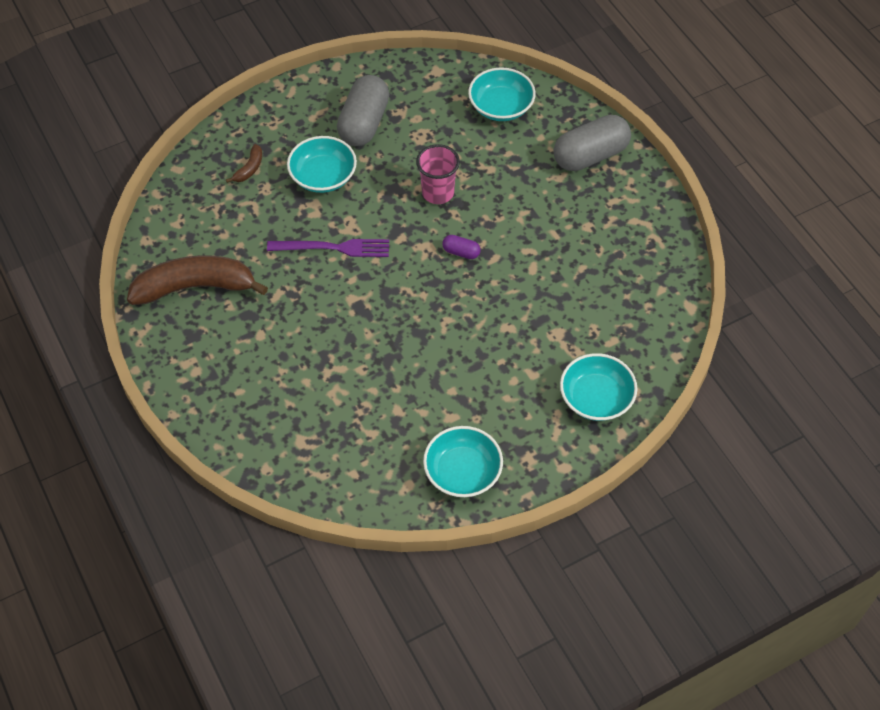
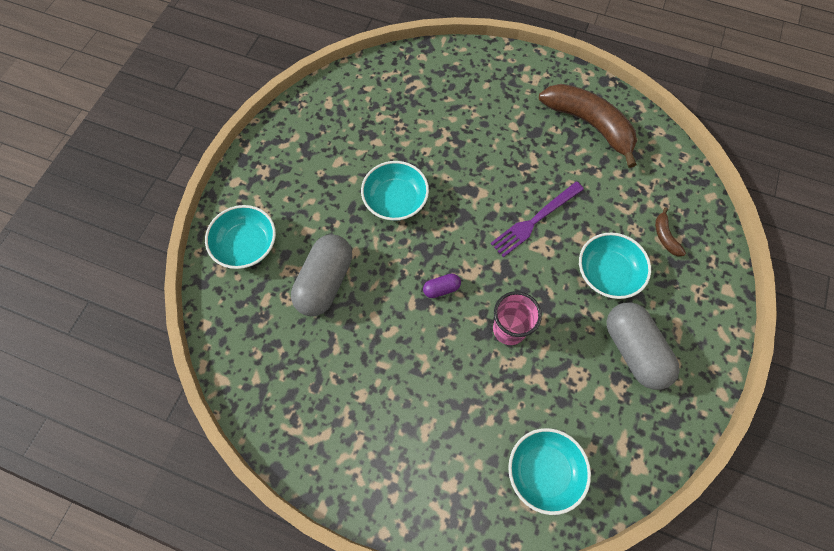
camera: 140 degrees right, 10 degrees up
brown banana [127,255,268,305] -> brown banana turned 90 degrees counterclockwise [539,84,637,168]
turquoise bowl [423,426,503,497] -> turquoise bowl moved to [361,161,429,221]
grey capsule [554,115,631,171] -> grey capsule moved to [291,234,352,316]

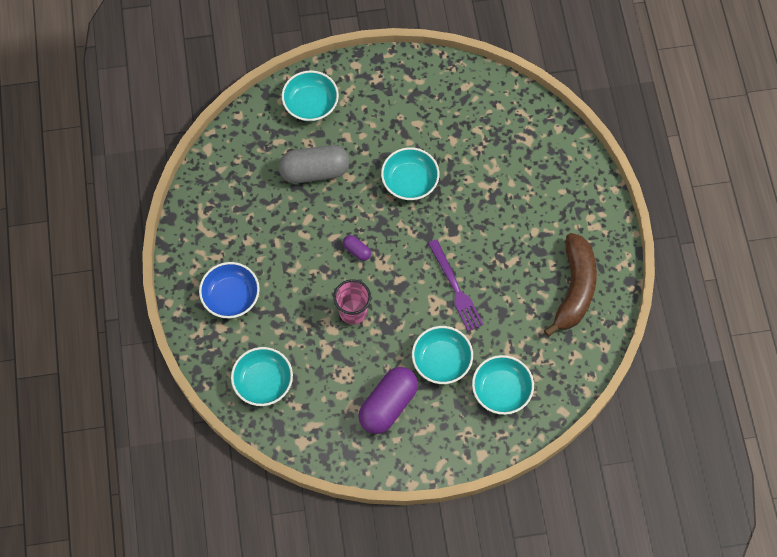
camera: 60 degrees right, 0 degrees up
purple fork [491,182,584,257] -> purple fork turned 135 degrees counterclockwise [428,239,484,331]
grey capsule [607,302,680,390] -> purple capsule [358,367,418,434]
brown banana [655,207,686,256] -> turquoise bowl [472,355,534,415]
none -> blue bowl [199,262,260,318]

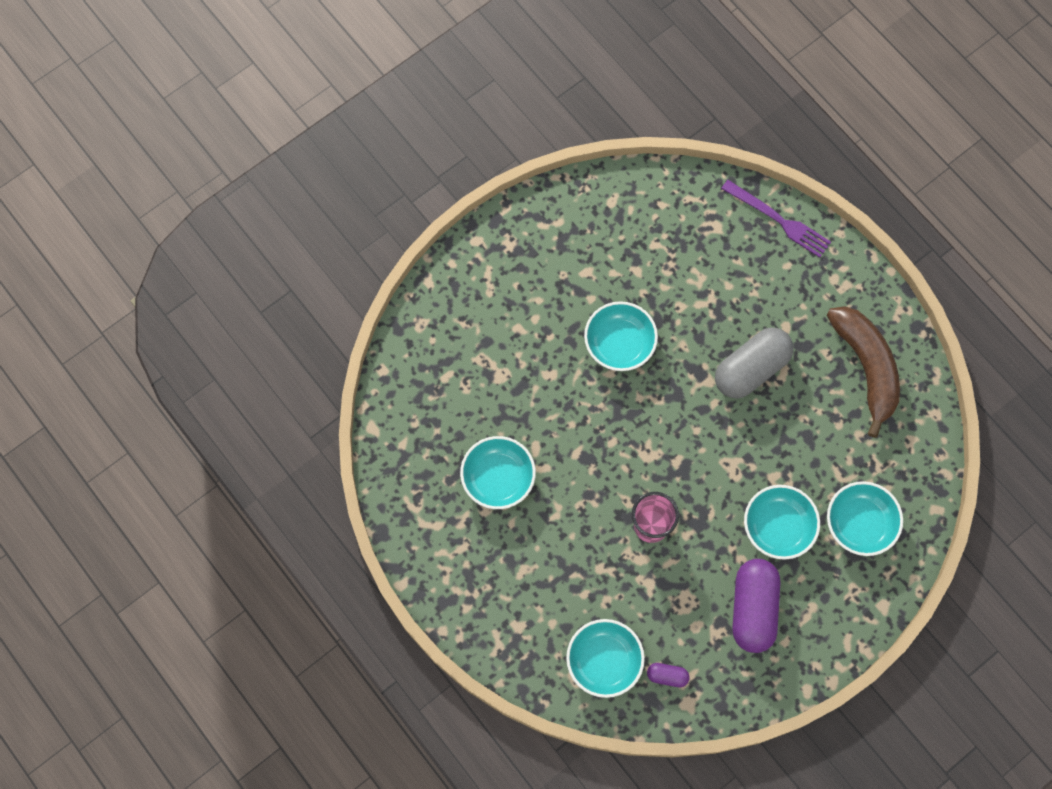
camera: 30 degrees left, 5 degrees up
blue bowl [199,262,260,318] -> none
grey capsule [279,145,349,183] -> grey capsule moved to [715,327,794,399]
turquoise bowl [282,70,339,121] -> turquoise bowl moved to [460,436,536,509]
purple capsule [343,235,371,261] -> purple capsule moved to [647,663,690,687]
purple fork [428,239,484,331] -> purple fork moved to [721,180,831,258]

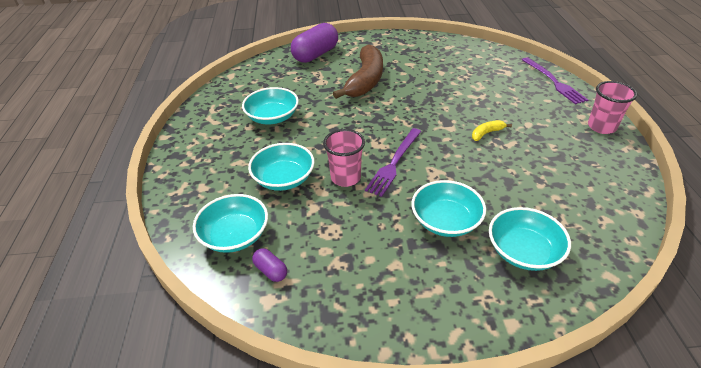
camera: 35 degrees right, 30 degrees down
turquoise bowl [584,301,658,371] -> turquoise bowl moved to [248,143,315,191]
grey capsule [715,327,794,399] -> yellow banana [472,120,512,141]
purple capsule [732,559,780,653] -> purple capsule moved to [291,23,338,63]
brown banana [827,306,900,438] -> brown banana moved to [333,44,383,99]
none -> purple fork [365,128,421,197]
none -> pink cup [588,81,637,134]

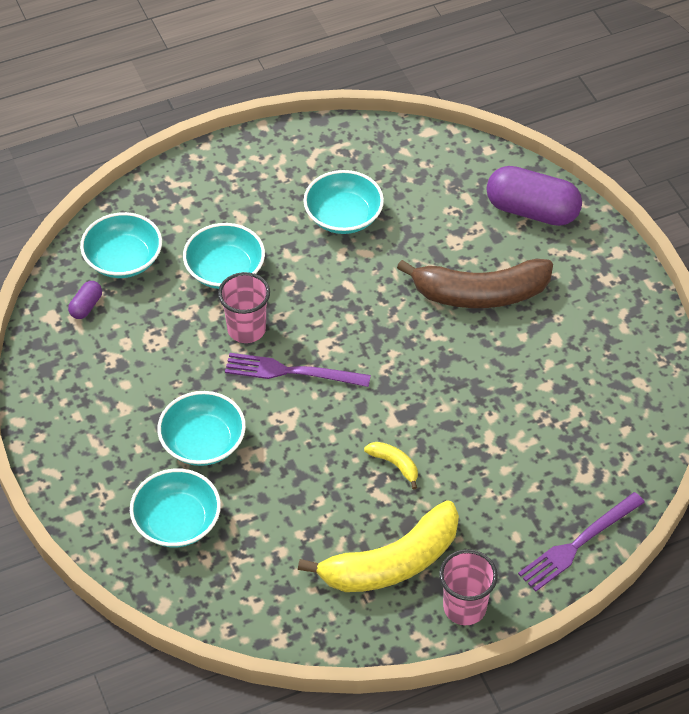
camera: 70 degrees right, 10 degrees up
none -> yellow banana [298,500,459,592]

